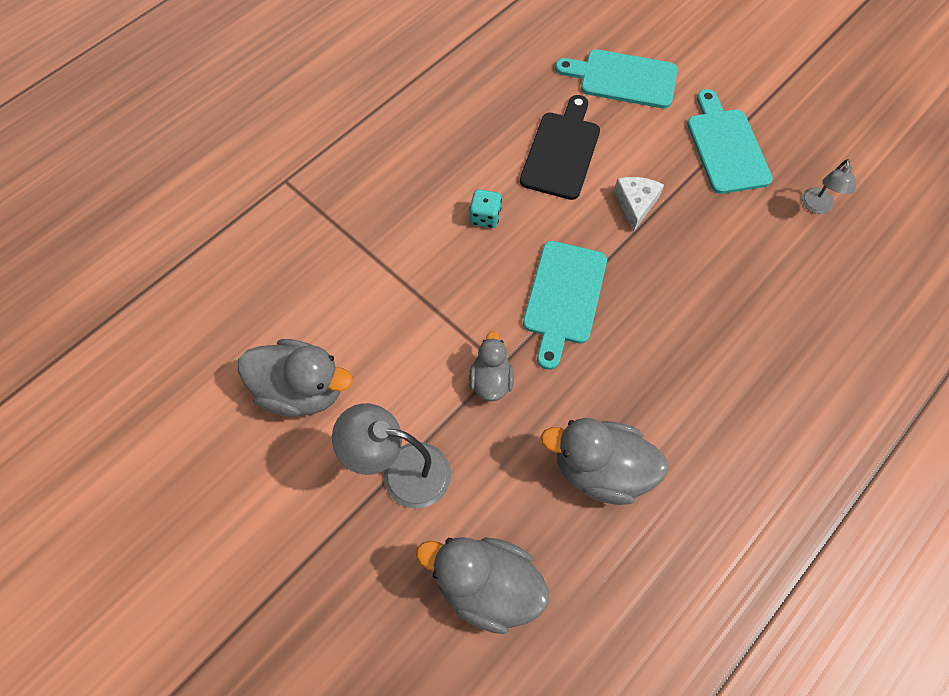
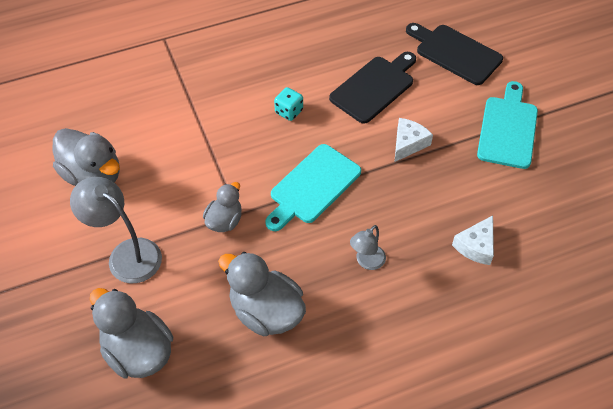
camera: 25 degrees right, 10 degrees down
turquoise cutting board [555,49,678,108] -> black cutting board [406,23,503,85]
grey lamp [802,159,856,214] -> grey lamp moved to [350,225,386,270]
none -> white cheese [452,215,494,265]

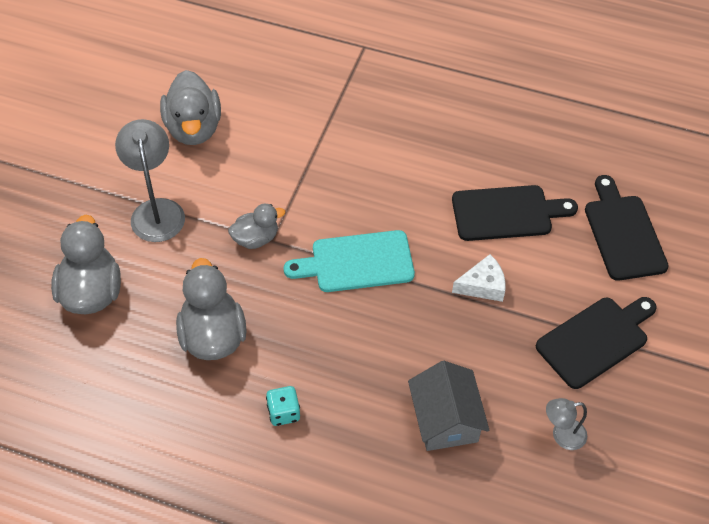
camera: 40 degrees right, 0 degrees up
turquoise dice [274,87,303,121] -> turquoise dice moved to [266,386,300,426]
grey lamp [350,225,386,270] -> grey lamp moved to [546,398,587,450]
white cheese [452,215,494,265] -> grey house [408,361,490,451]
turquoise cutting board [477,81,538,169] -> black cutting board [536,297,657,389]

